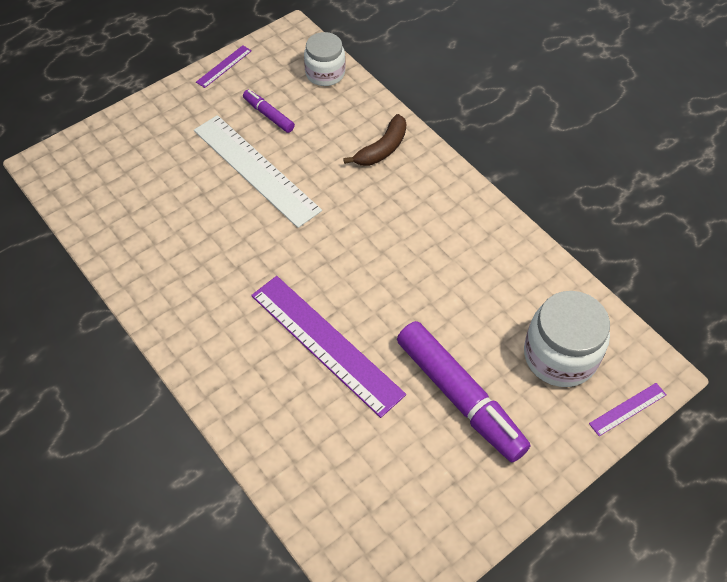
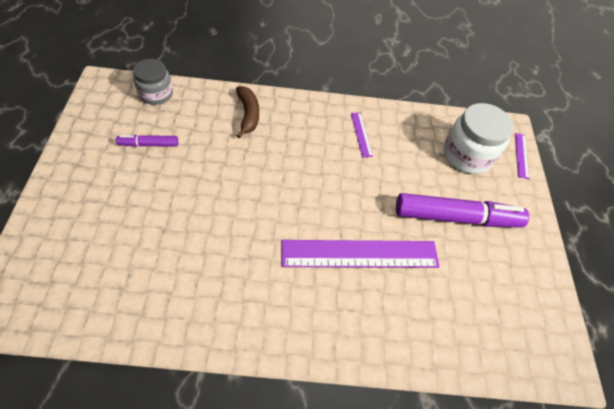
camera: 55 degrees left, 0 degrees up
white ruler [194,115,322,228] -> none
purple ruler [196,45,252,88] -> purple ruler moved to [351,112,373,158]
white jar [304,32,346,86] -> grey jar [133,59,173,105]

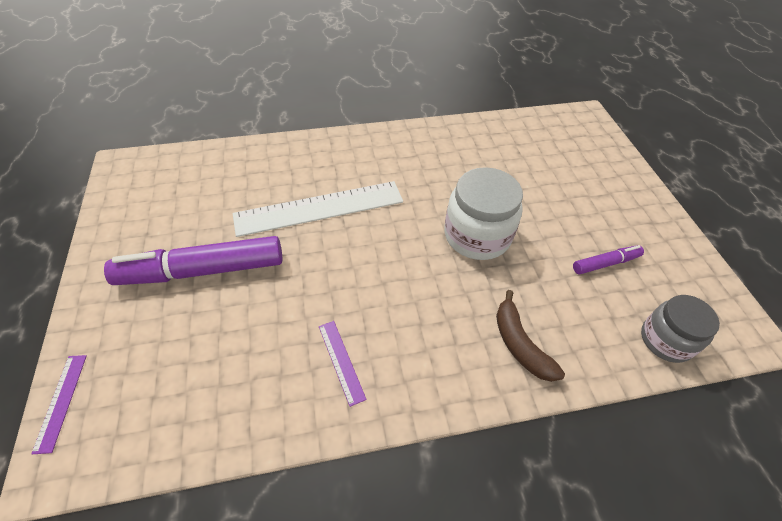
camera: 170 degrees right, 5 degrees down
purple ruler [282,240,440,268] -> white ruler [233,181,403,237]
white jar [443,103,513,174] -> white jar moved to [444,167,523,260]

